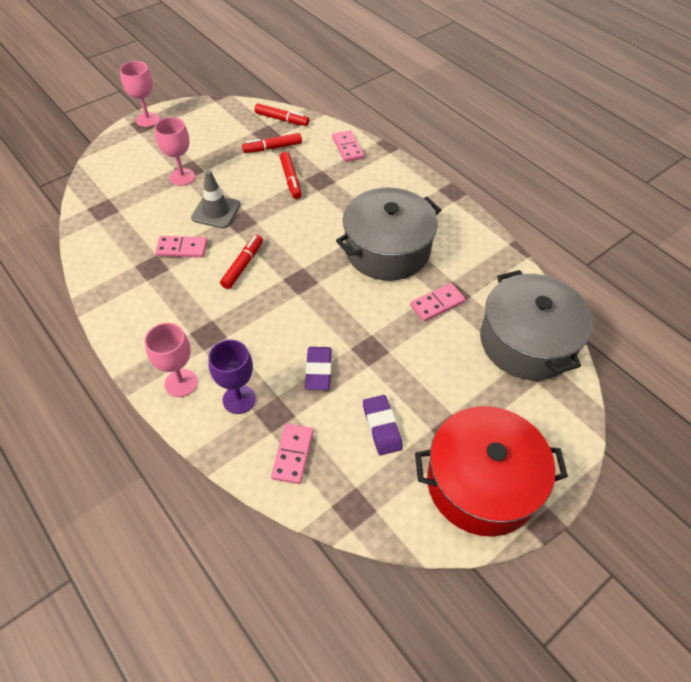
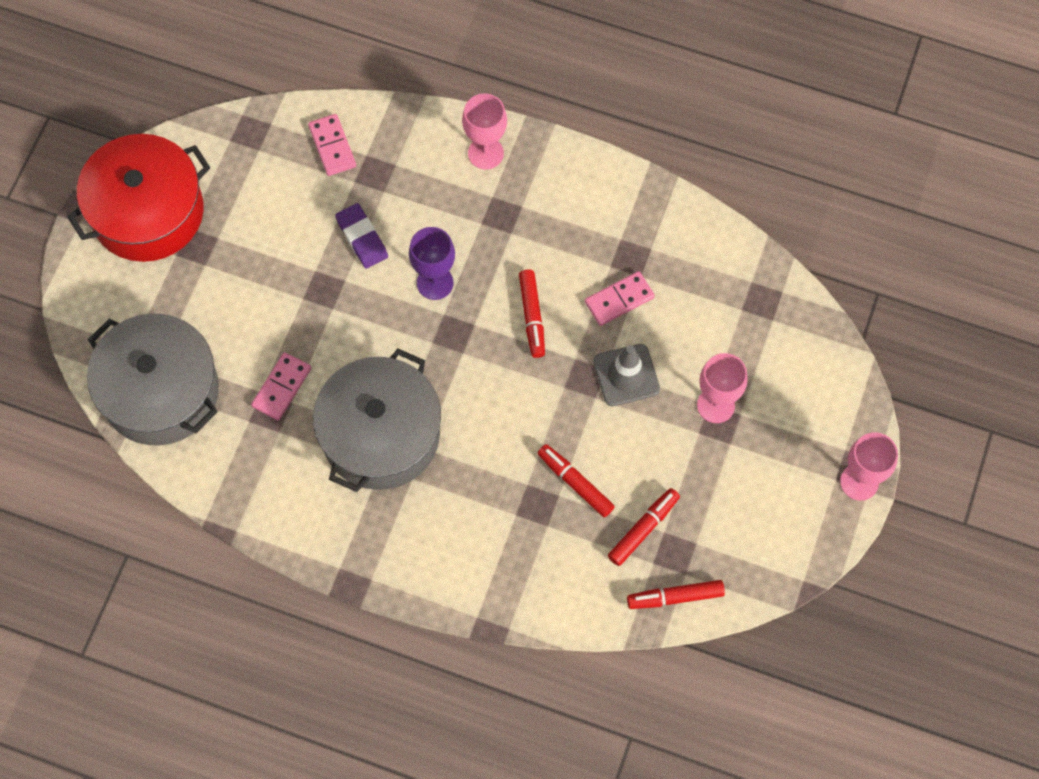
camera: 150 degrees right, 15 degrees up
purple goblet [208,340,256,414] -> purple goblet moved to [409,227,455,300]
pink domino [332,130,364,162] -> none
purple eraser [363,395,403,455] -> none

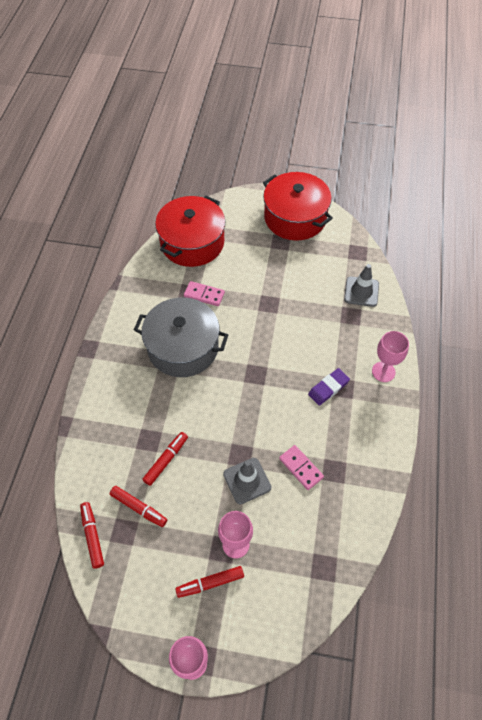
camera: 80 degrees right, 10 degrees down
grey pot [87,314,219,445] -> red pot [155,196,225,267]
pink domino [308,114,356,176] -> grey traffic cone [344,264,379,307]
purple eraser [335,203,388,269] -> purple eraser moved to [308,368,350,406]
purple goblet [409,227,455,300] -> none
red marker [519,269,545,358] -> red marker moved to [175,566,244,598]

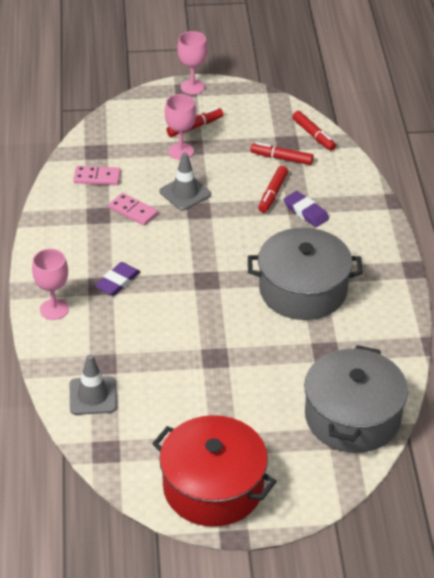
camera: 165 degrees right, 15 degrees down
red pot [155,196,225,267] -> grey pot [304,345,408,453]
pink domino [184,281,225,306] -> pink domino moved to [73,166,121,185]
none -> purple eraser [284,191,329,227]

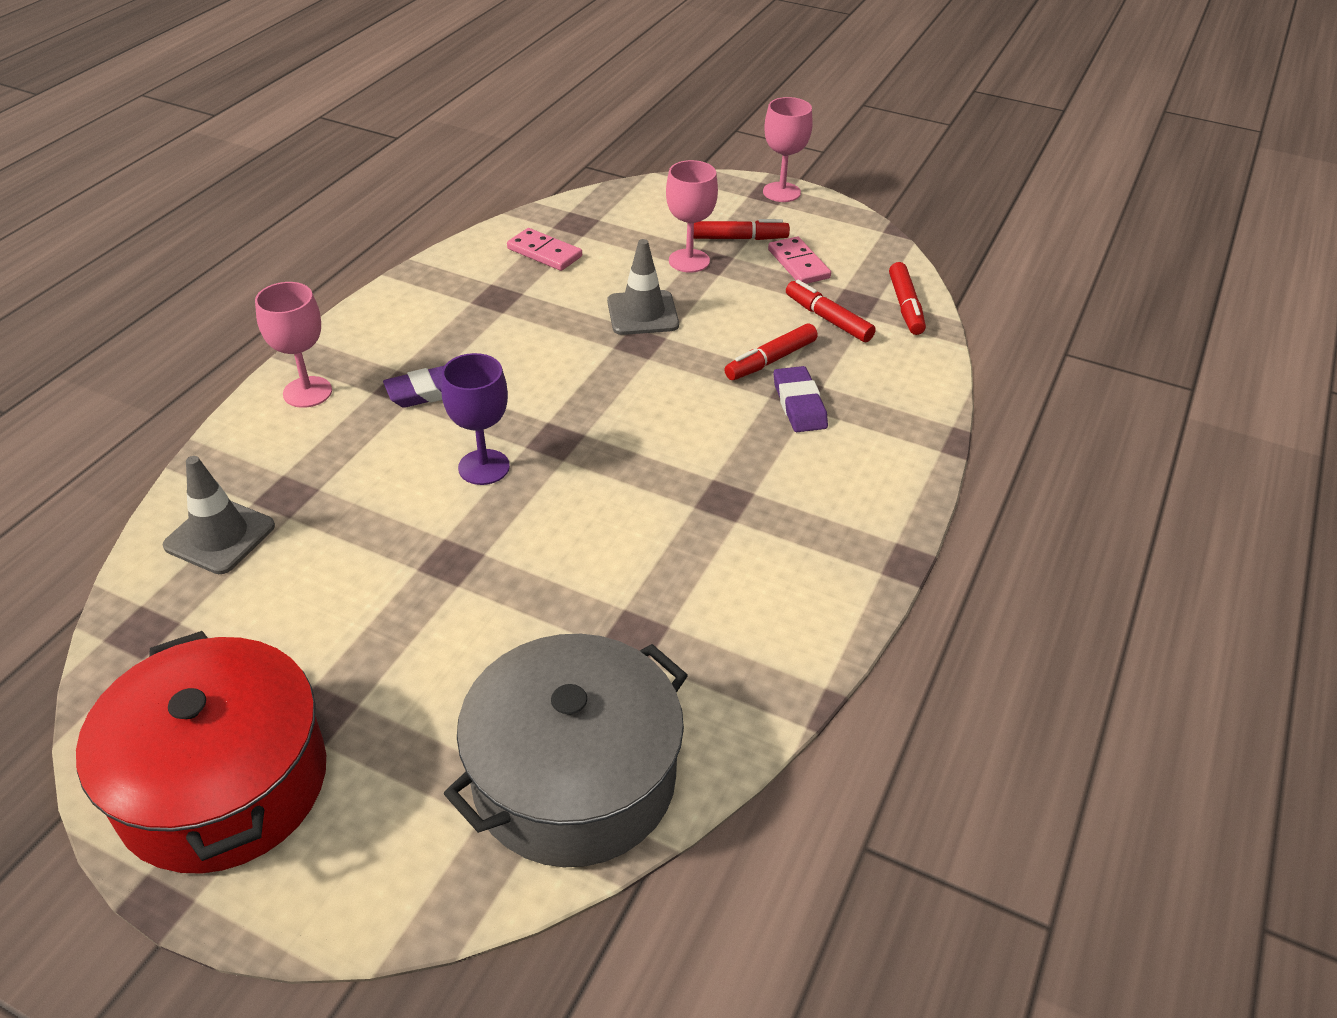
camera: 30 degrees right, 0 degrees up
pink domino [109,193,158,226] -> pink domino moved to [768,237,831,284]
grey pot [248,227,363,320] -> none
none -> purple goblet [441,353,510,485]

